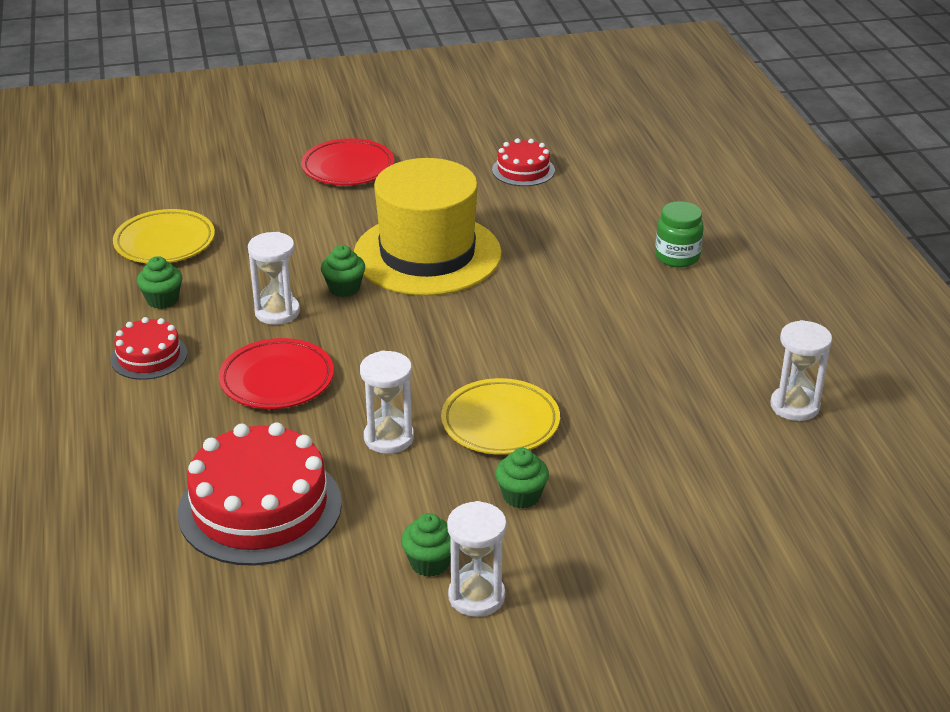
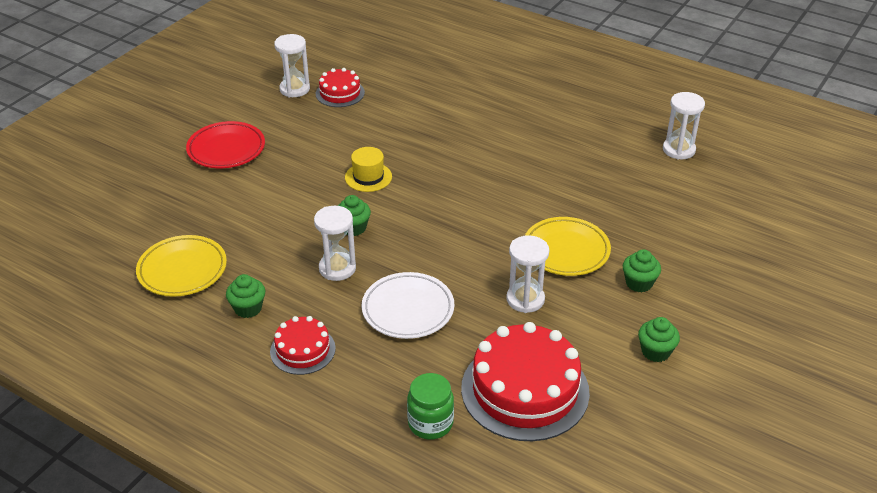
camera: 45 degrees left, 5 degrees up
red plate [219,338,334,409] -> white plate [362,272,454,339]
yellow hat [354,158,502,296] -> yellow hat [345,147,392,192], size x0.40
white hourglass [447,501,507,617] -> white hourglass moved to [274,34,310,97]
green jar [655,201,704,268] -> green jar moved to [407,373,454,440]

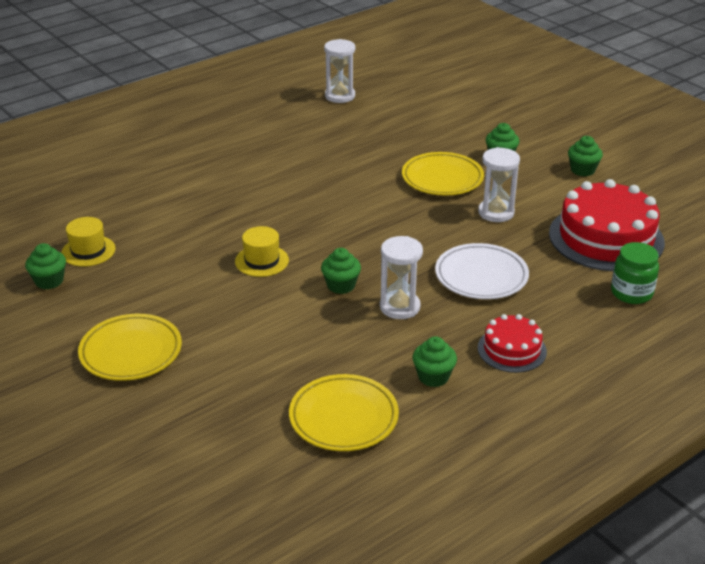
camera: 70 degrees left, 5 degrees down
red plate [186,121,265,168] -> yellow plate [78,314,182,381]
white hourglass [274,34,310,97] -> green cupcake [25,243,66,290]
red cake [316,68,365,107] -> yellow hat [61,217,115,267]

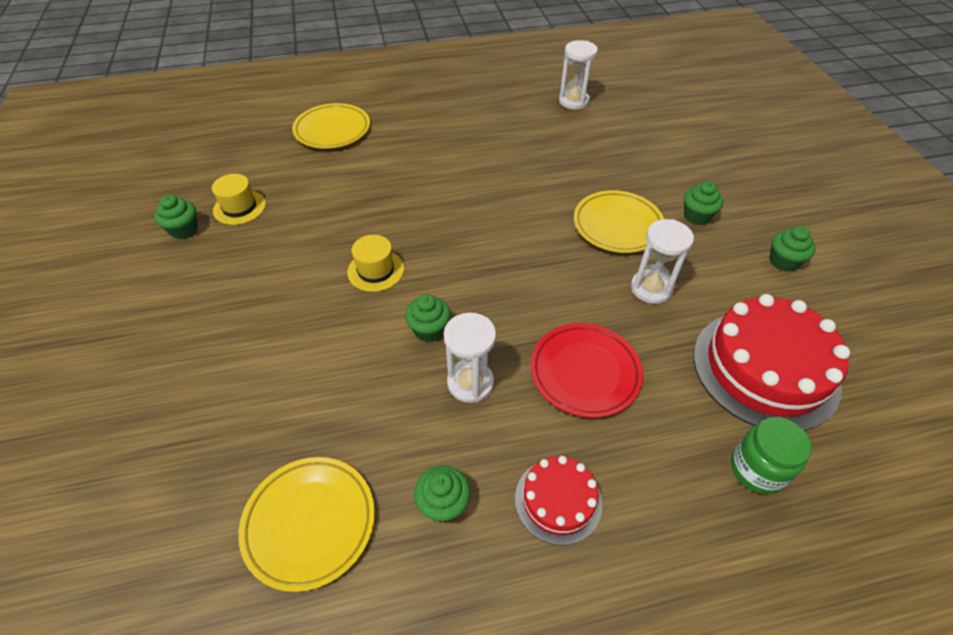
camera: 25 degrees right, 15 degrees up
yellow plate [78,314,182,381] -> yellow plate moved to [292,103,370,149]
white plate [435,243,529,299] -> red plate [530,323,643,418]

